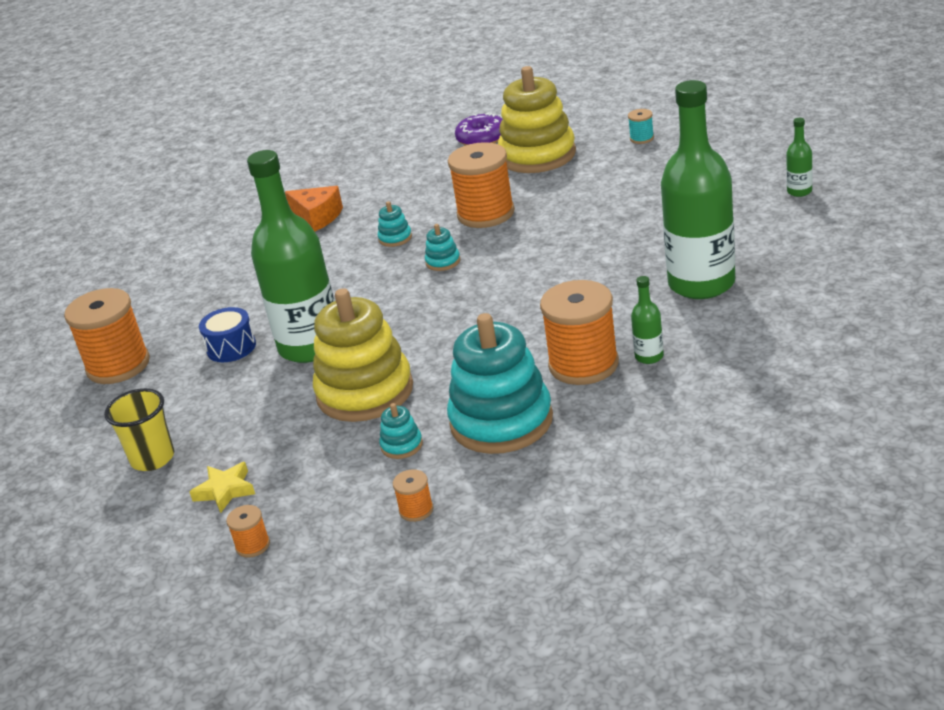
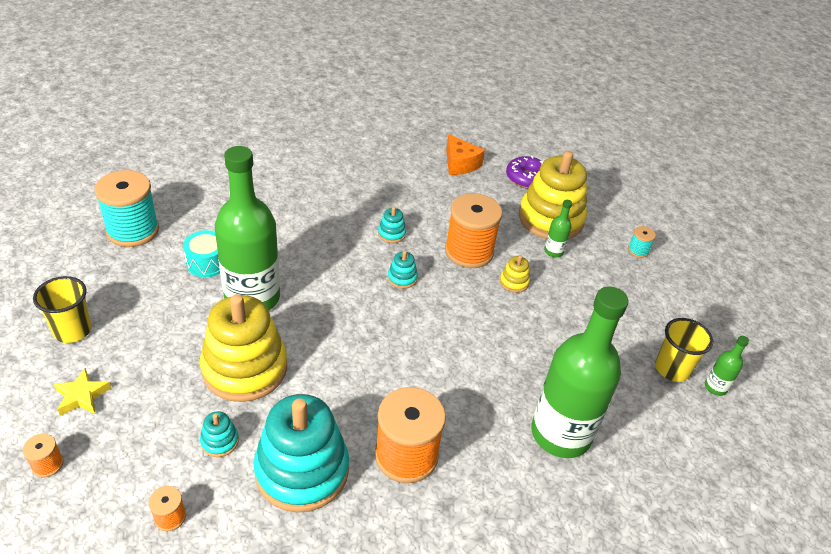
camera: 20 degrees right, 10 degrees up
orange spool [64,288,150,384] -> turquoise spool [94,170,159,247]
blue drum [199,307,256,362] -> turquoise drum [183,230,220,277]
orange cheese [285,186,343,231] -> orange cheese moved to [446,134,485,175]
green bottle [631,276,664,364] -> green bottle moved to [544,200,572,257]
none -> yellow stacking toy [500,255,530,293]
none -> yellow cup [655,318,713,382]

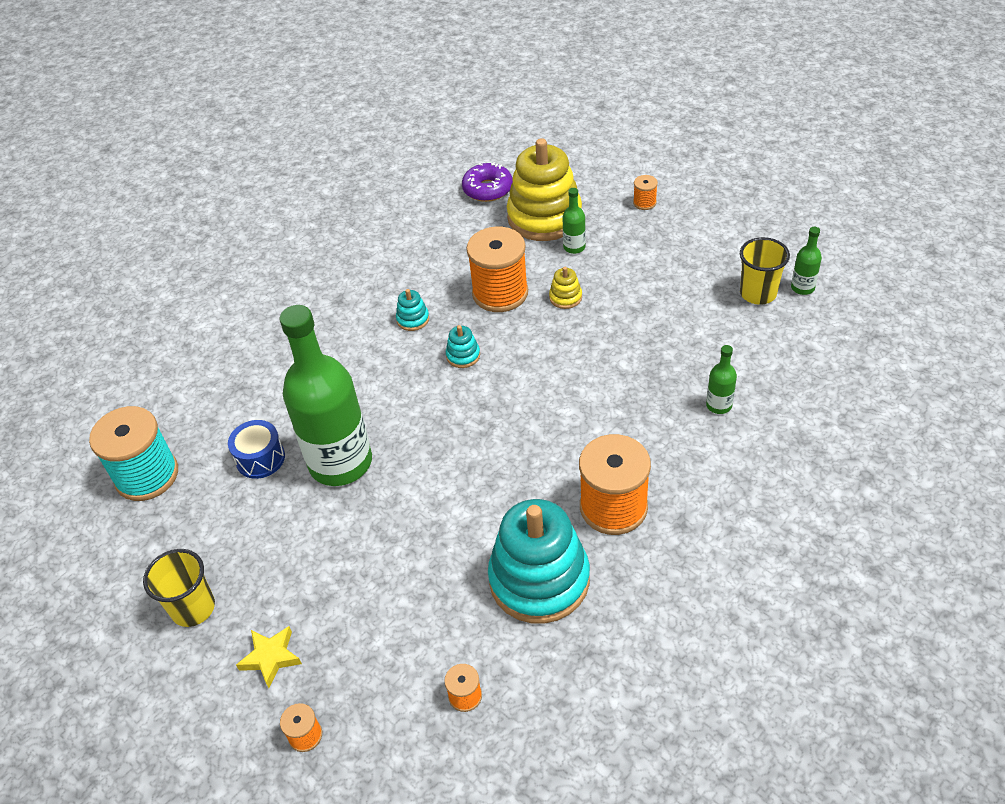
camera: 25 degrees left, 5 degrees up
turquoise drum [183,230,220,277] -> blue drum [228,420,285,479]
yellow stacking toy [200,294,287,402] -> none
turquoise stacking toy [200,411,239,457] -> none
orange cheese [446,134,485,175] -> none
green bottle [531,286,629,458] -> green bottle [706,345,737,414], size x0.40
turquoise spool [628,226,656,258] -> orange spool [633,175,658,210]

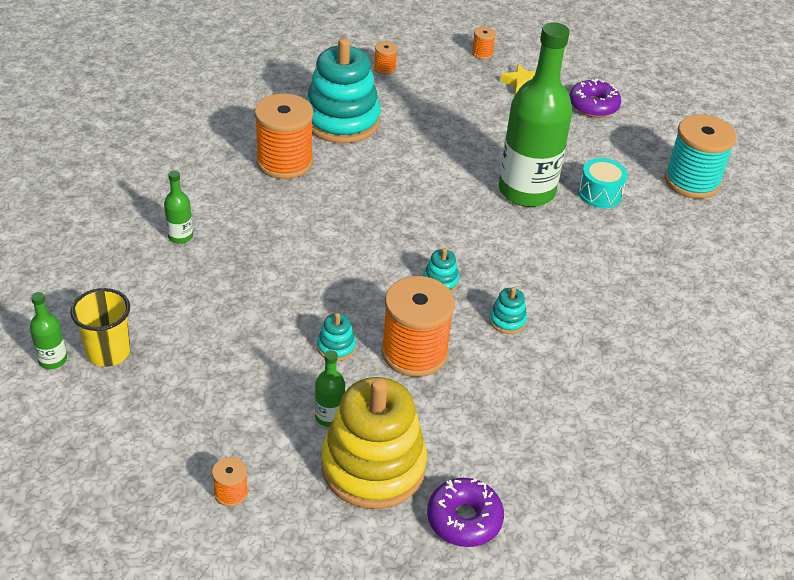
camera: 165 degrees right, 5 degrees down
yellow cup [143,549,215,627] -> purple donut [569,78,621,118]
blue drum [228,420,285,479] -> turquoise drum [578,158,628,208]
yellow stacking toy [549,267,582,309] -> turquoise stacking toy [317,313,356,361]

